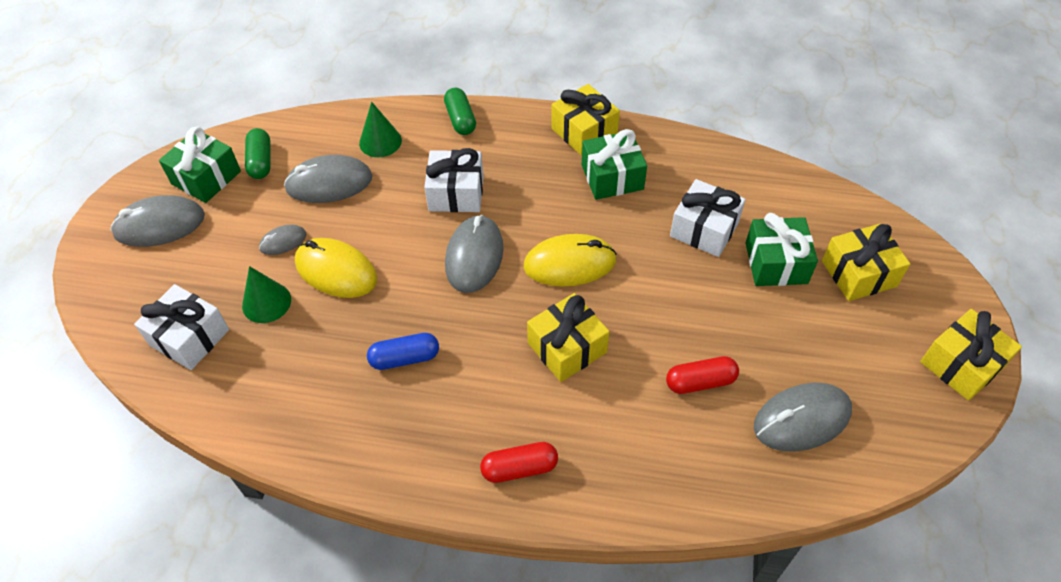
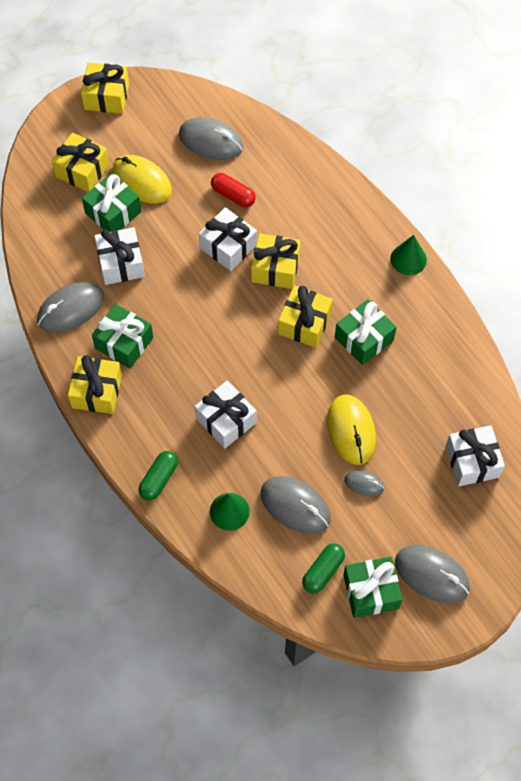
camera: 135 degrees left, 10 degrees up
green cone [242,266,291,323] -> green cone moved to [390,235,427,275]
blue capsule [367,333,439,370] -> green gift [335,299,397,365]
grey mouse [445,215,504,293] -> grey mouse moved to [37,282,104,333]
red capsule [480,442,558,483] -> none
yellow mouse [523,234,617,287] -> yellow mouse moved to [112,155,172,203]
none -> white gift [199,207,257,271]
none -> yellow gift [278,286,333,348]

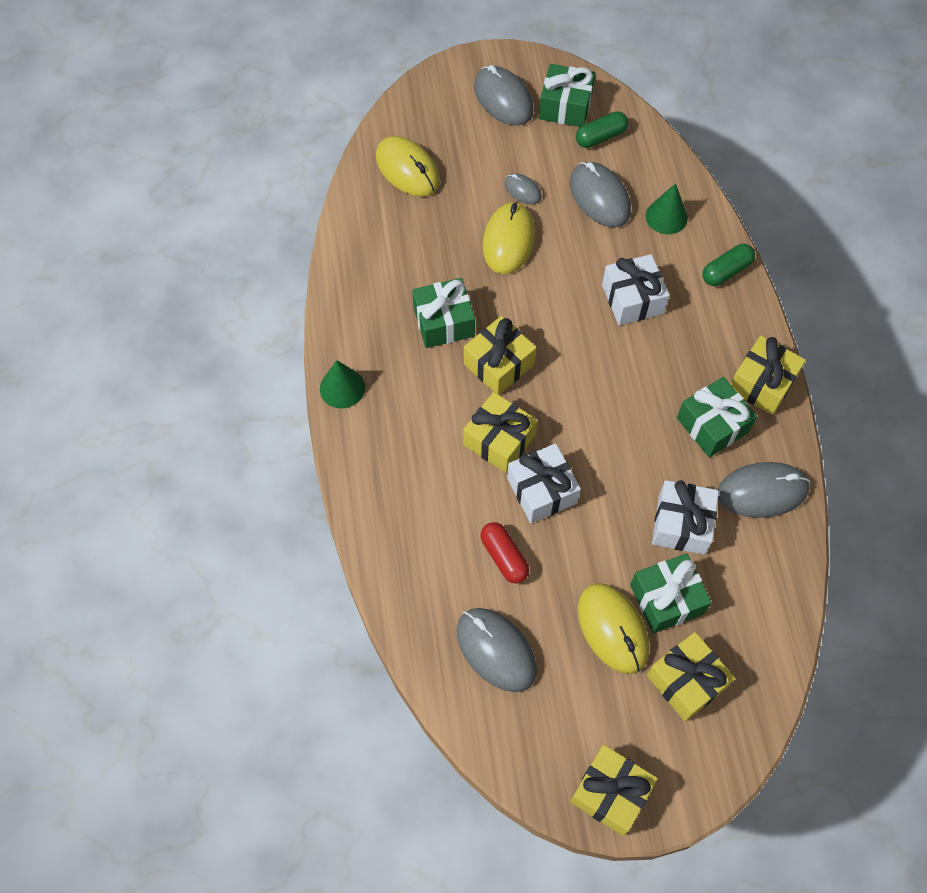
camera: 155 degrees left, 0 degrees up
white gift [446,425,505,486] -> yellow mouse [376,136,440,197]

